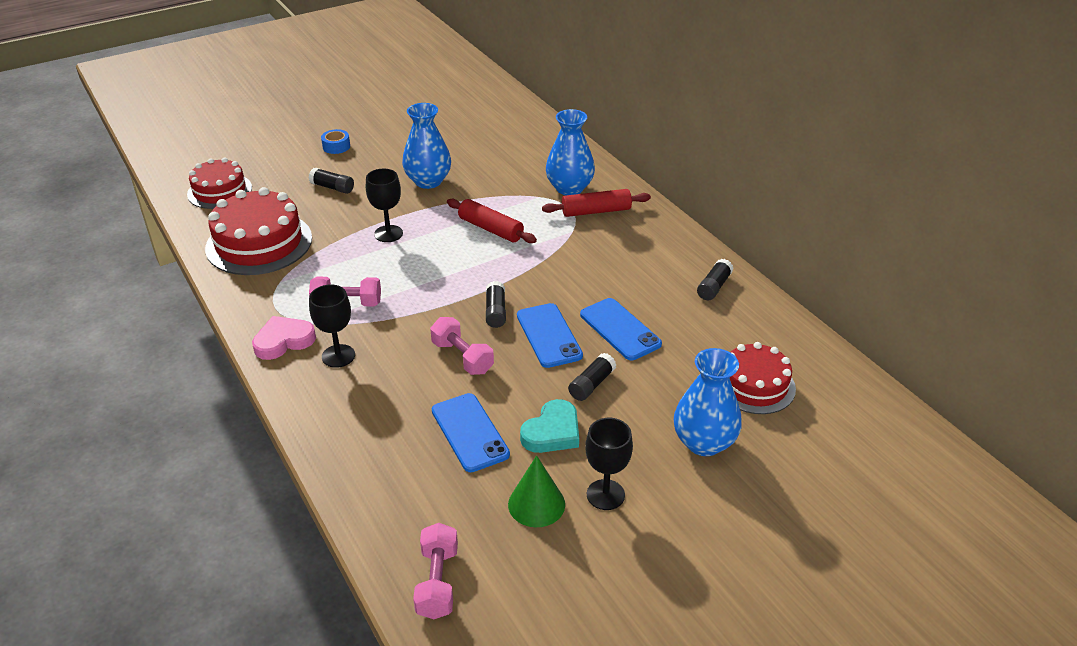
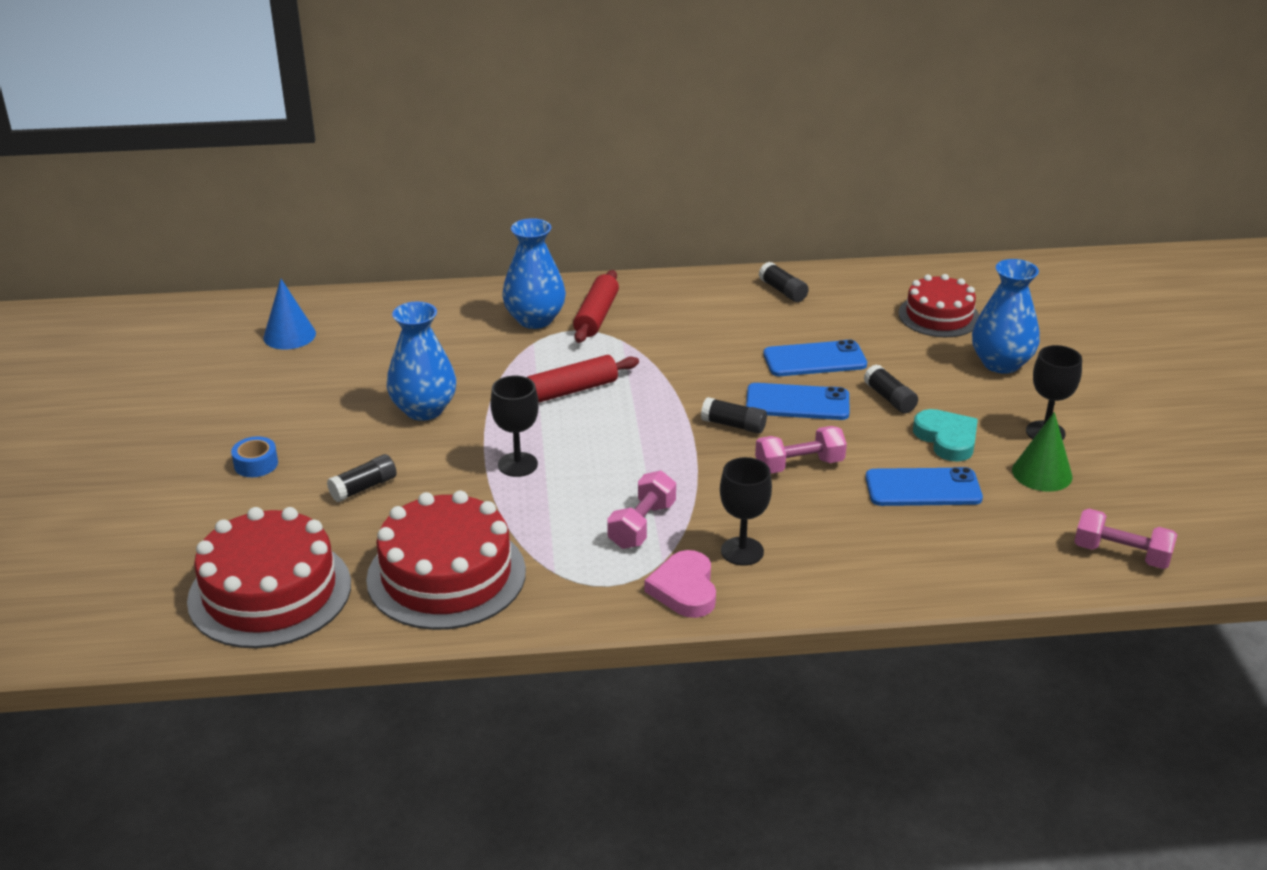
camera: 65 degrees left, 5 degrees down
red cake [187,158,252,209] -> red cake [187,507,351,648], size x1.54
none -> blue cone [263,279,316,350]

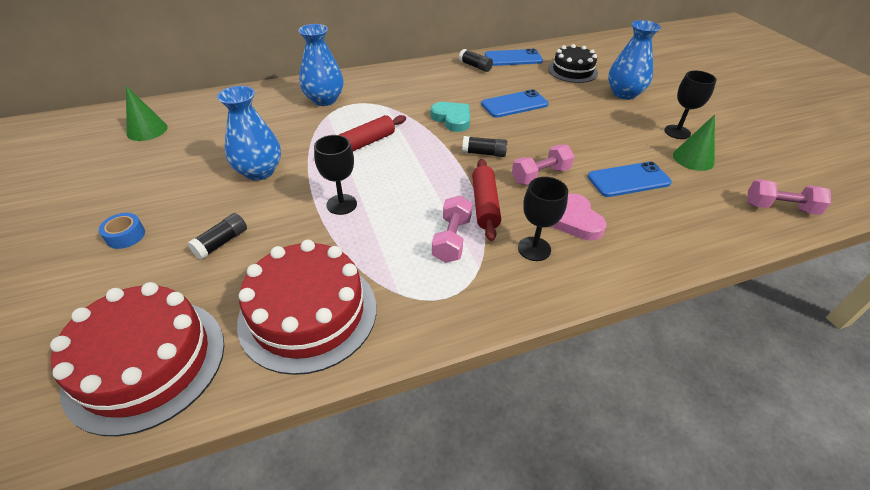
camera: 15 degrees left, 10 degrees up
blue cone [263,279,316,350] -> green cone [126,86,168,141]
red rolling pin [573,270,619,343] -> red rolling pin moved to [472,159,501,241]
pink heart [644,550,716,618] -> pink heart moved to [551,193,606,241]
blue phone [746,383,850,420] -> blue phone moved to [485,49,543,66]
black glue stick [864,364,918,413] -> none
red cake [899,274,979,337] -> black cake [548,44,598,83]
turquoise heart [913,409,978,462] -> turquoise heart moved to [431,102,470,132]

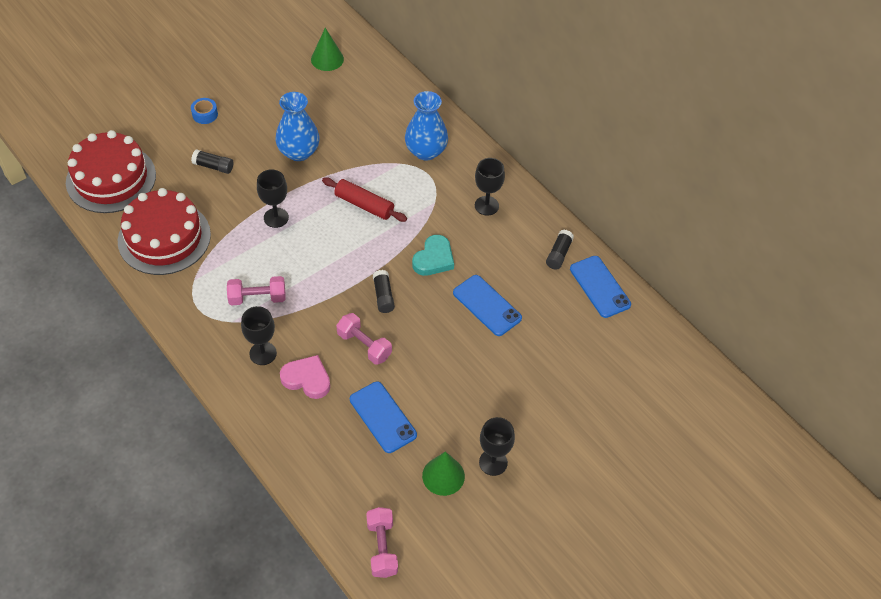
camera: 70 degrees right, 10 degrees up
red rolling pin [472,159,501,241] -> none
black cake [548,44,598,83] -> none
pink heart [551,193,606,241] -> pink heart turned 60 degrees clockwise [280,355,330,399]
blue vase [608,20,661,100] -> none
none -> black goblet [475,158,505,216]

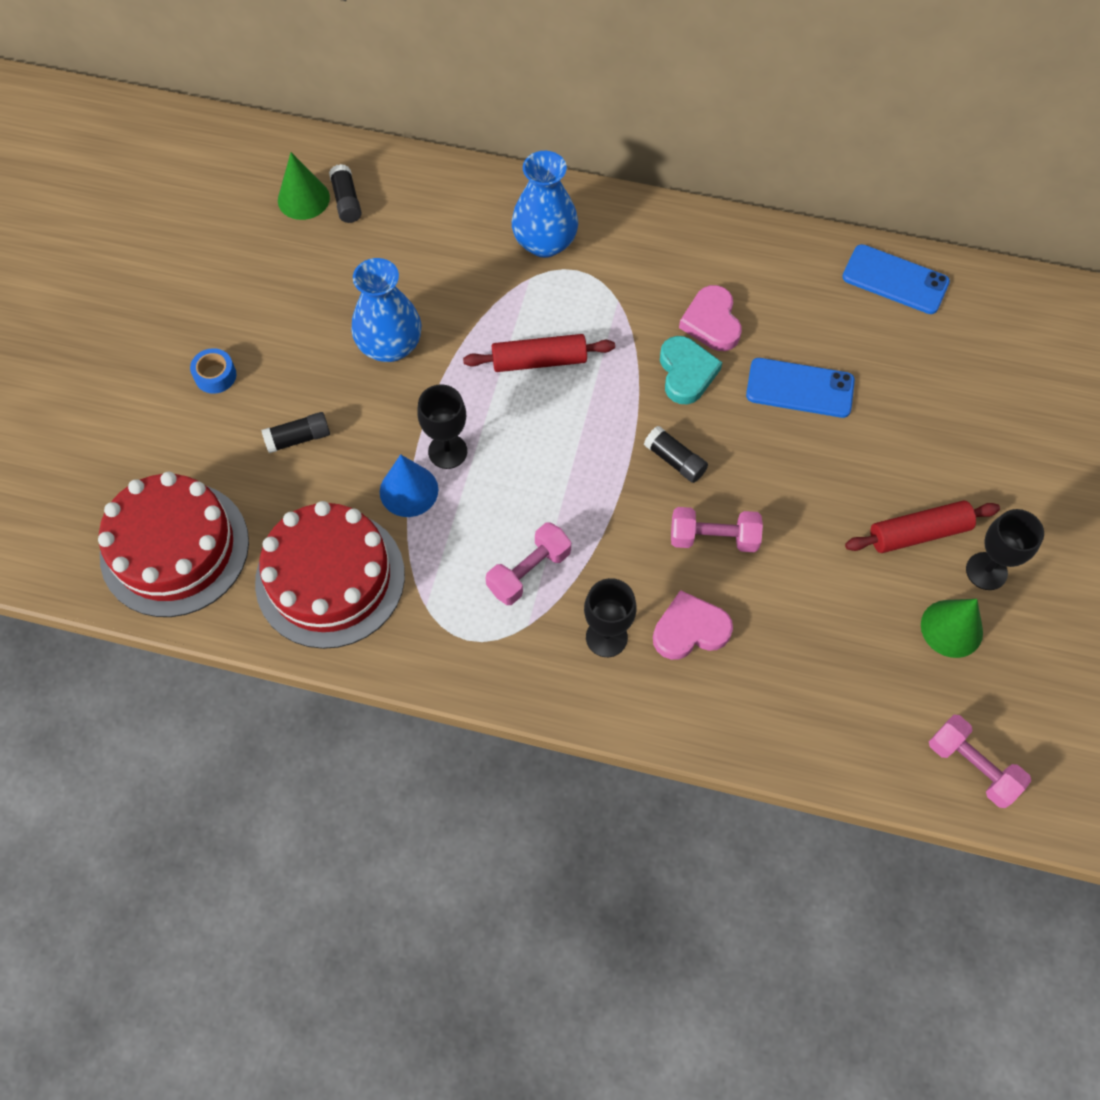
camera: 35 degrees left, 10 degrees up
blue phone [350,381,417,453] -> none
black goblet [475,158,505,216] -> none
black glue stick [546,230,574,270] -> black glue stick moved to [329,164,362,223]
none -> blue cone [380,454,438,517]
none -> pink heart [679,285,742,351]
none -> red rolling pin [845,501,1000,553]

